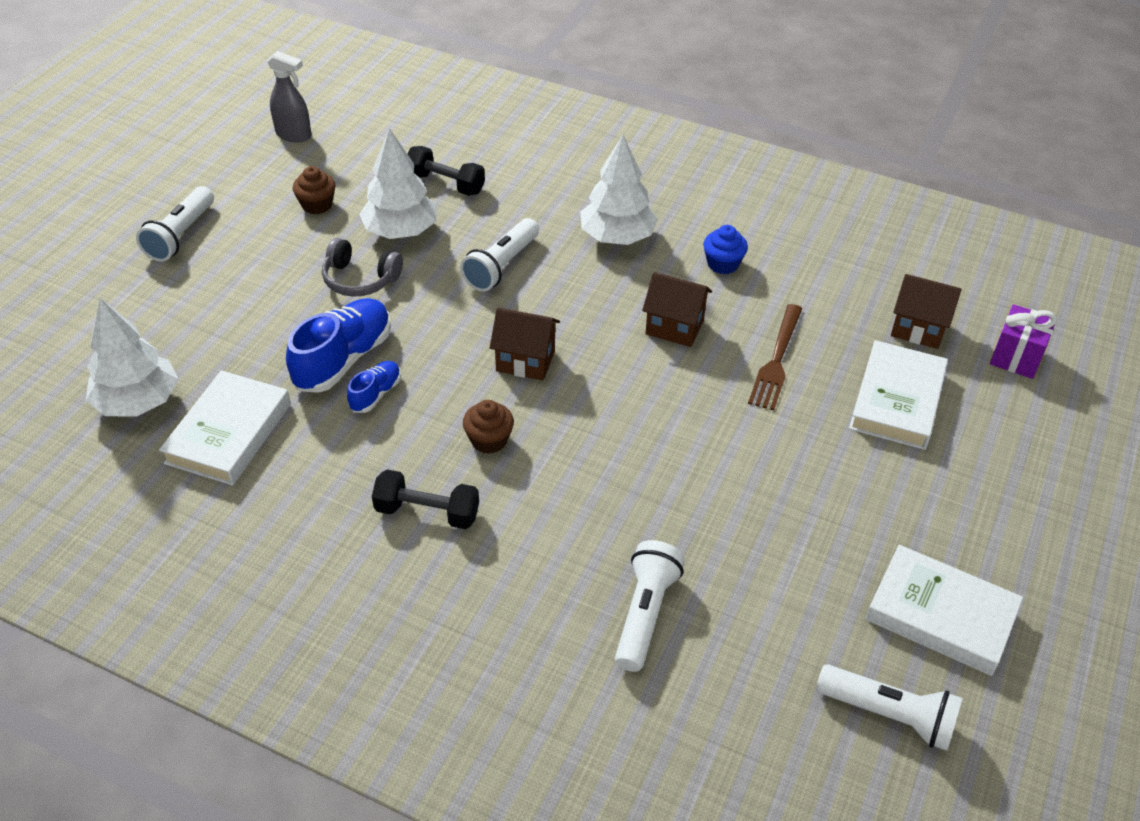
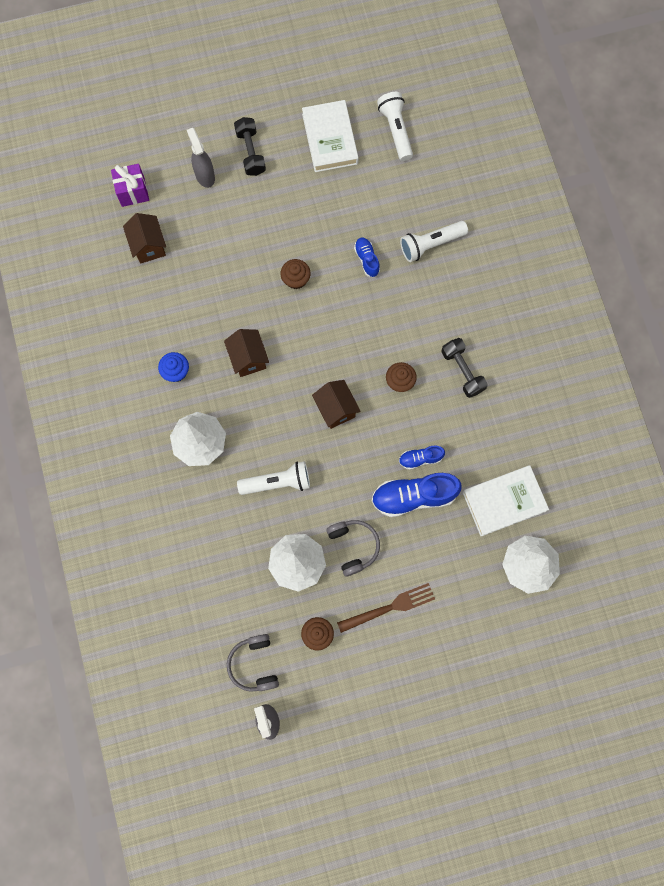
camera: 130 degrees left, 30 degrees up
white flashlight [136,186,214,262] -> none
black dumbbell [408,146,485,196] -> black dumbbell moved to [234,117,266,176]
brown fork [748,304,802,410] -> brown fork moved to [337,583,435,633]
white book [849,340,948,450] -> none
none -> grey spray bottle [187,128,215,188]
none -> grey headphones [227,634,279,692]
none -> brown cupcake [281,259,311,289]
none -> blue shoe [354,237,380,277]

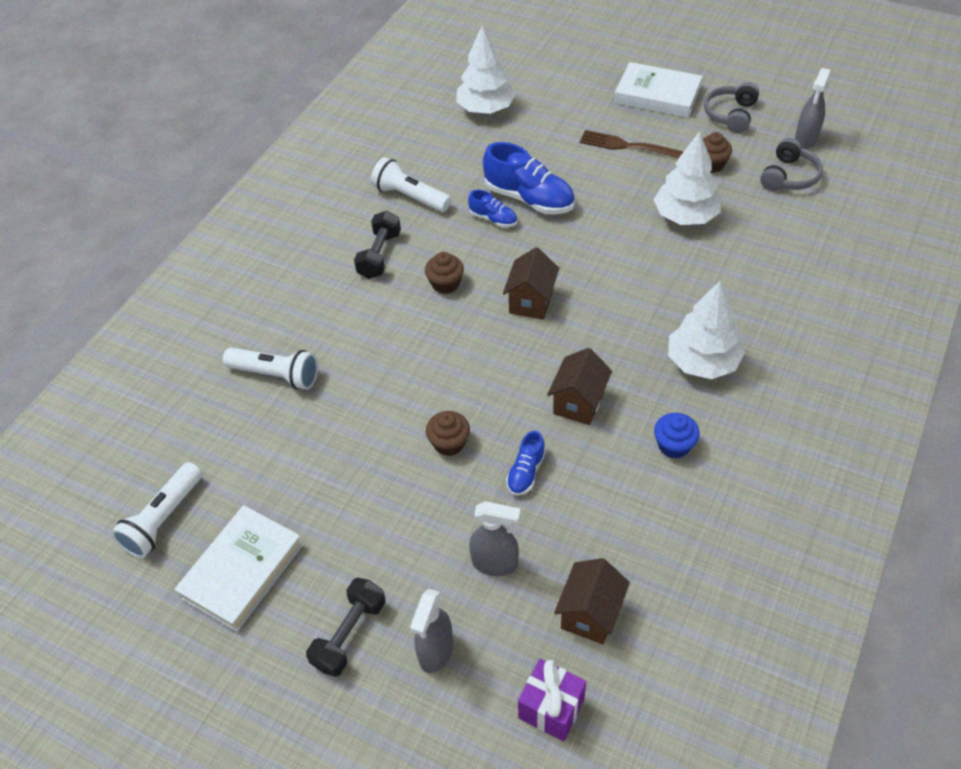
camera: 135 degrees left, 25 degrees down
white flashlight [237,461,310,495] -> white flashlight moved to [371,157,451,212]
grey headphones [326,520,380,576] -> grey headphones moved to [704,82,759,133]
blue shoe [354,237,380,277] -> blue shoe moved to [506,431,546,496]
white book [463,465,549,536] -> white book moved to [614,62,703,118]
none -> grey spray bottle [469,501,521,576]

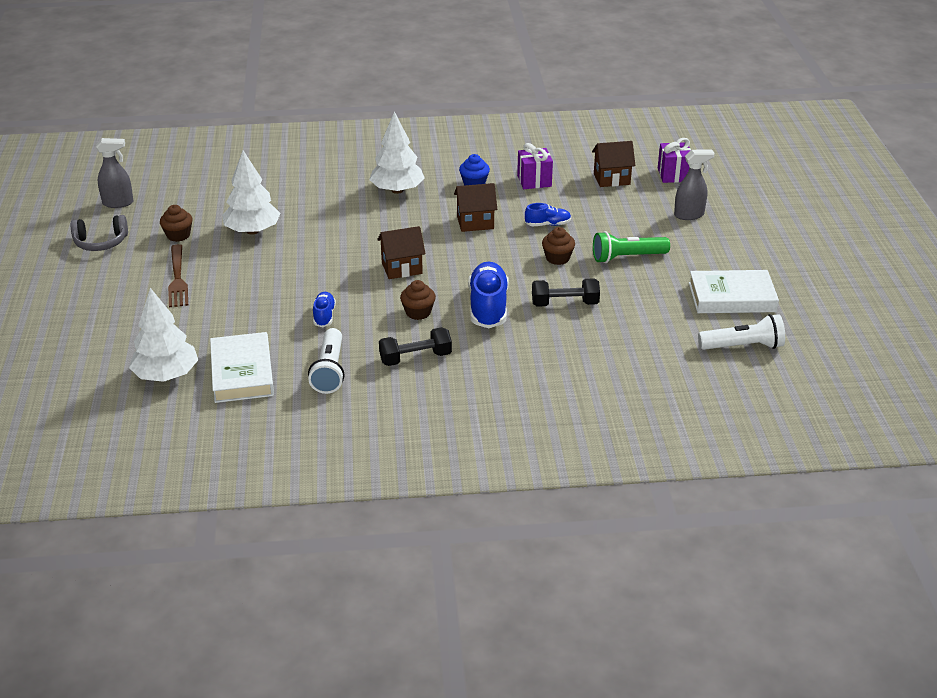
camera: 125 degrees left, 15 degrees down
white flashlight [223,348,318,390] -> none
black dumbbell [306,578,385,677] -> black dumbbell moved to [532,278,600,307]
grey spray bottle [469,501,521,576] -> none
blue shoe [483,142,575,215] -> blue shoe moved to [468,262,508,328]
white book [614,62,703,118] -> white book moved to [210,332,274,403]
grey headphones [760,138,823,191] -> none
none -> purple gift [517,143,553,189]
none -> green flashlight [593,231,670,263]

